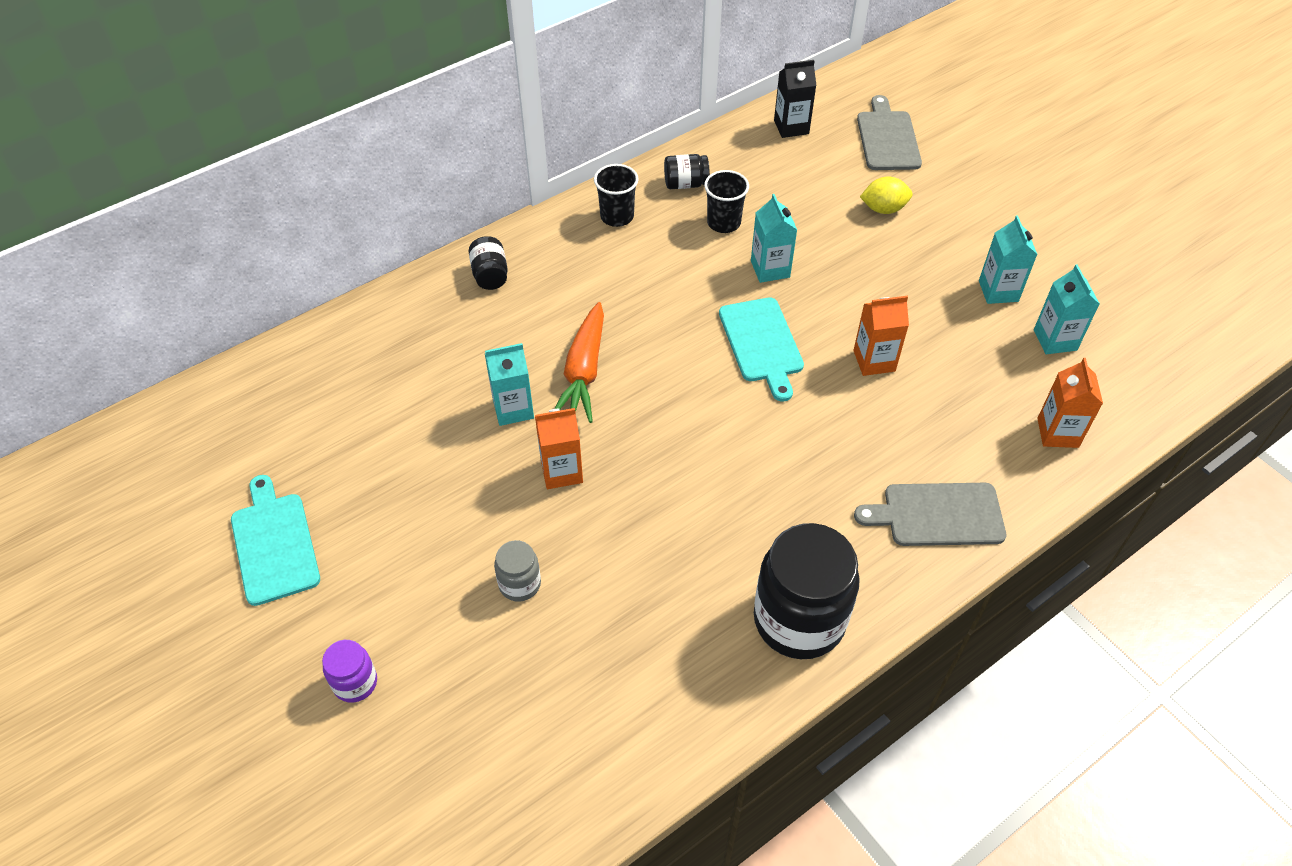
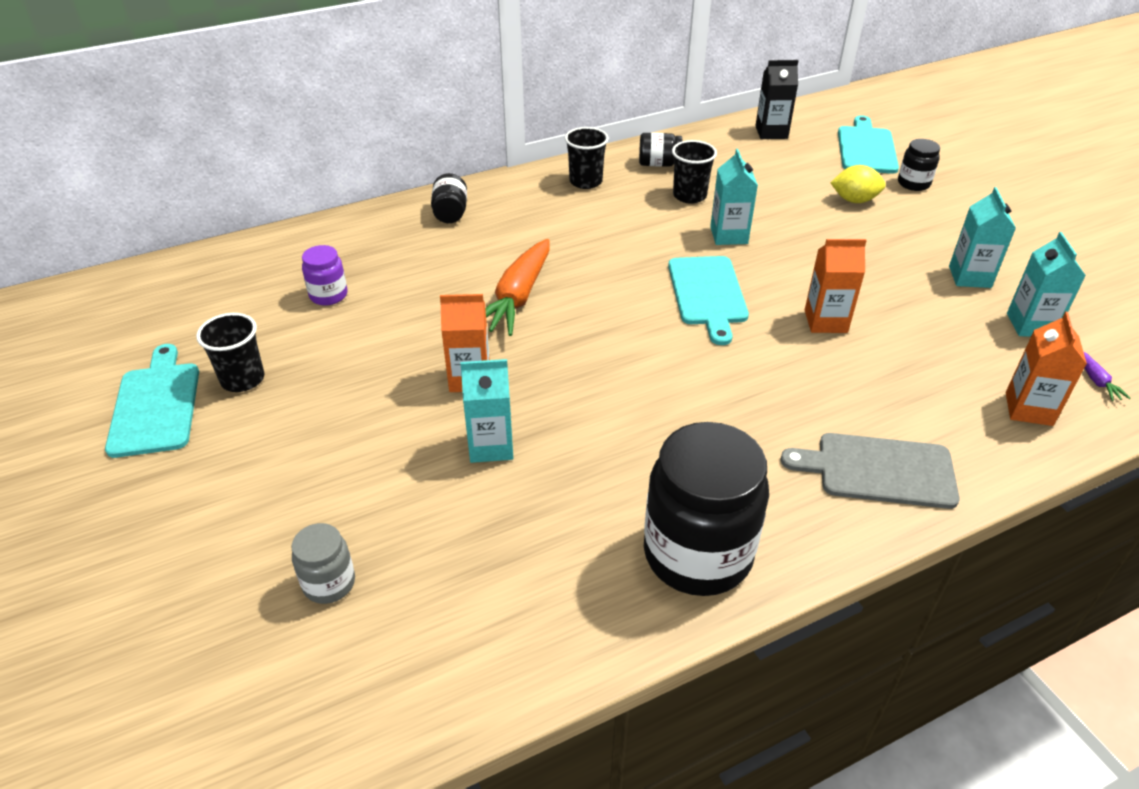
camera: 10 degrees right, 10 degrees down
purple jar [322,640,377,703] -> purple jar moved to [302,245,348,305]
turquoise carton [485,343,534,426] -> turquoise carton moved to [460,359,513,463]
grey jar [494,540,541,602] -> grey jar moved to [292,523,355,604]
grey cutting board [857,95,922,170] -> turquoise cutting board [838,115,899,174]
none -> black cup [196,313,265,392]
none -> black jar [898,139,940,191]
none -> purple carrot [1083,351,1130,401]

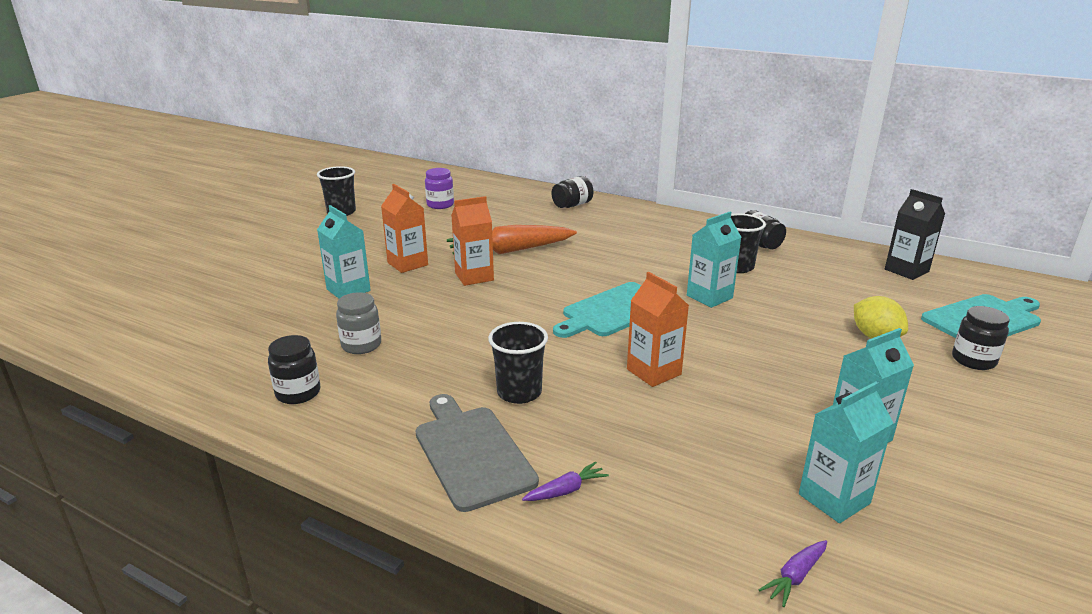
camera: 55 degrees right, 15 degrees down
turquoise cutting board [105,344,199,458] -> none
grey jar [292,523,355,604] -> grey jar moved to [336,292,381,354]
black cup [565,127,609,189] -> black cup moved to [488,322,548,404]
black jar [644,422,769,596] -> black jar [268,335,320,404], size x0.47
orange carton [1006,311,1087,426] -> orange carton moved to [451,196,494,286]
none -> purple carrot [522,462,609,501]

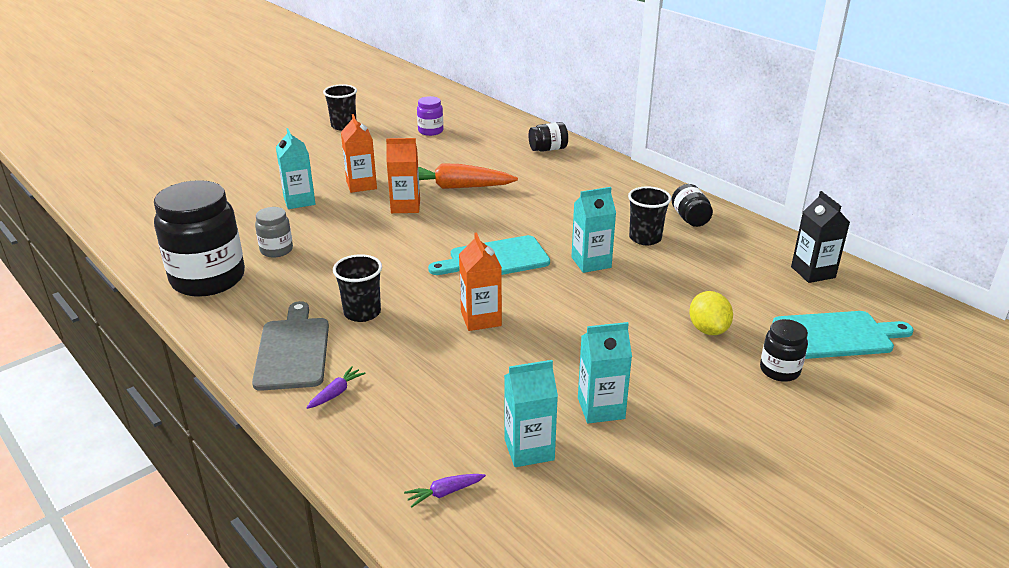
camera: 20 degrees right, 5 degrees up
black jar [268,335,320,404] -> black jar [154,180,245,297], size x2.14
purple carrot [522,462,609,501] -> purple carrot turned 45 degrees counterclockwise [306,366,366,409]

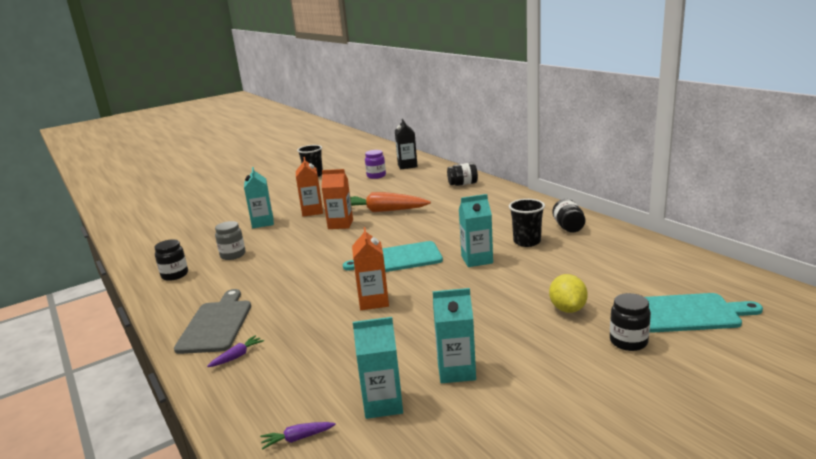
camera: 10 degrees right, 10 degrees down
black jar [154,180,245,297] -> black jar [154,239,188,281], size x0.47
black cup [333,254,382,322] -> none
black carton [791,191,850,283] -> black carton moved to [395,119,418,169]

